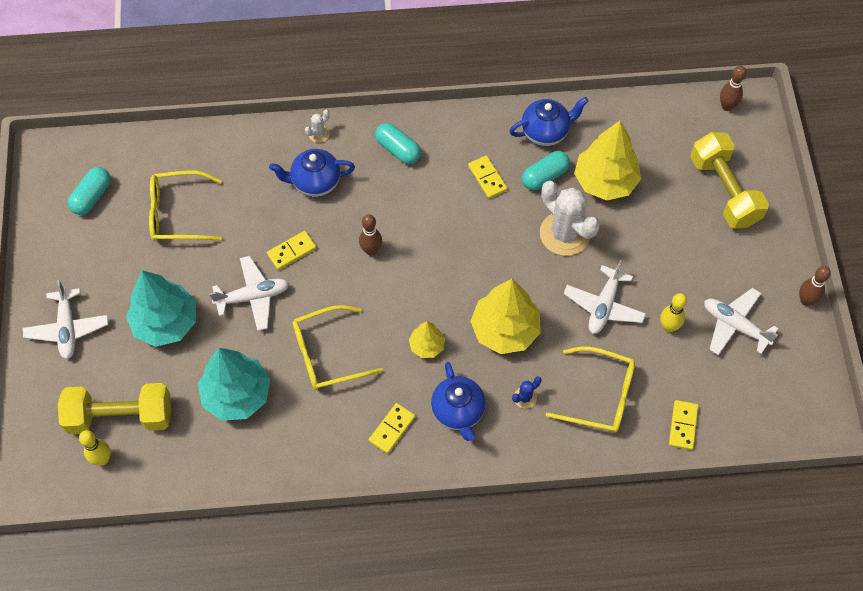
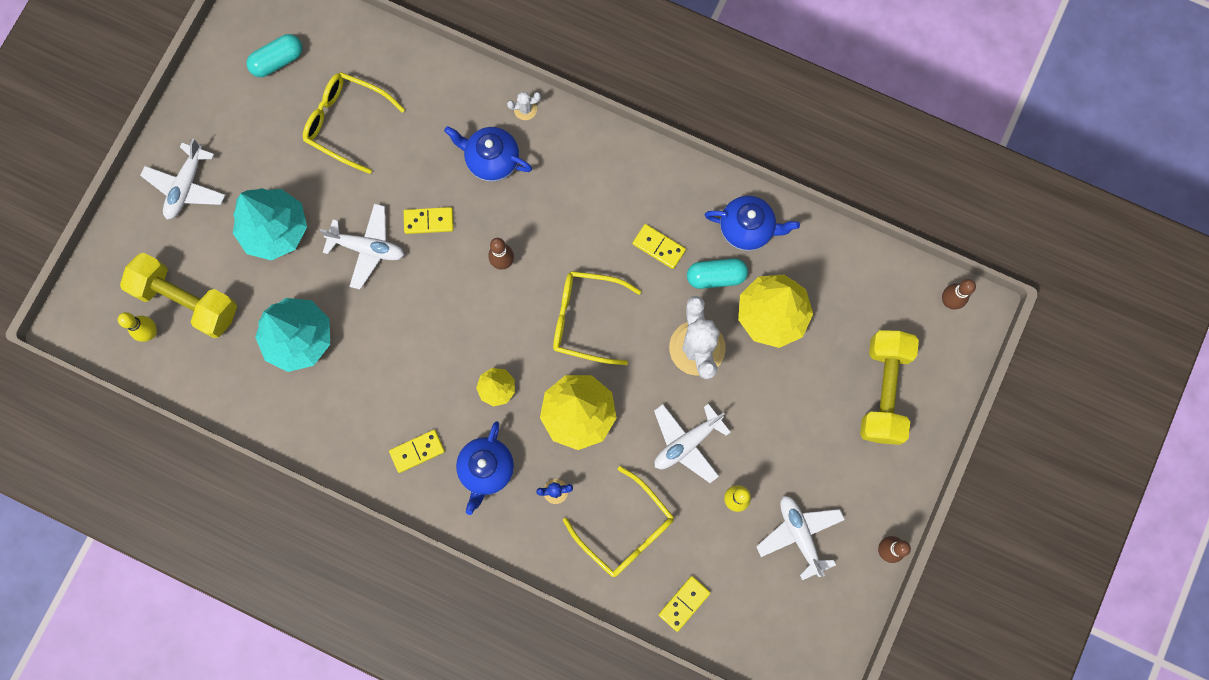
camera: 30 degrees right, 15 degrees up
yellow glasses [293,305,383,390] -> yellow glasses moved to [553,271,642,365]
turquoise capsule [375,123,421,164] -> none
yellow domino [468,155,507,199] -> yellow domino turned 60 degrees counterclockwise [633,224,686,269]

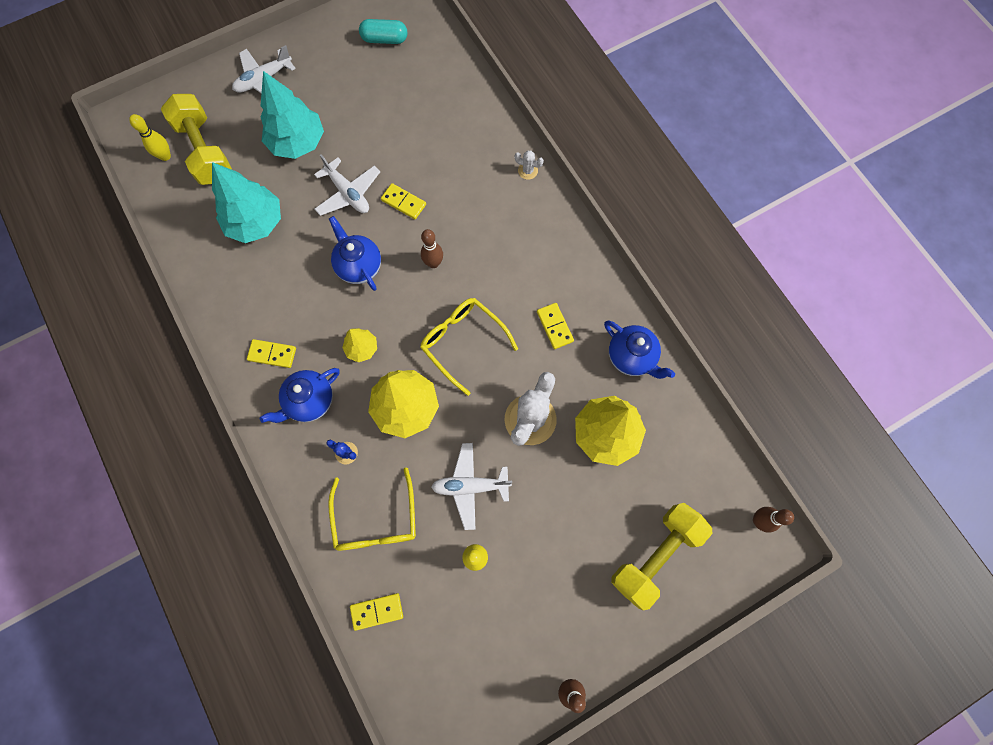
camera: 35 degrees right, 5 degrees down
yellow glasses [303,72,405,174] -> none
blue teapot [444,126,532,182] -> blue teapot moved to [329,216,381,291]
turquoise capsule [687,258,748,289] -> none
white plane [756,496,845,580] -> none

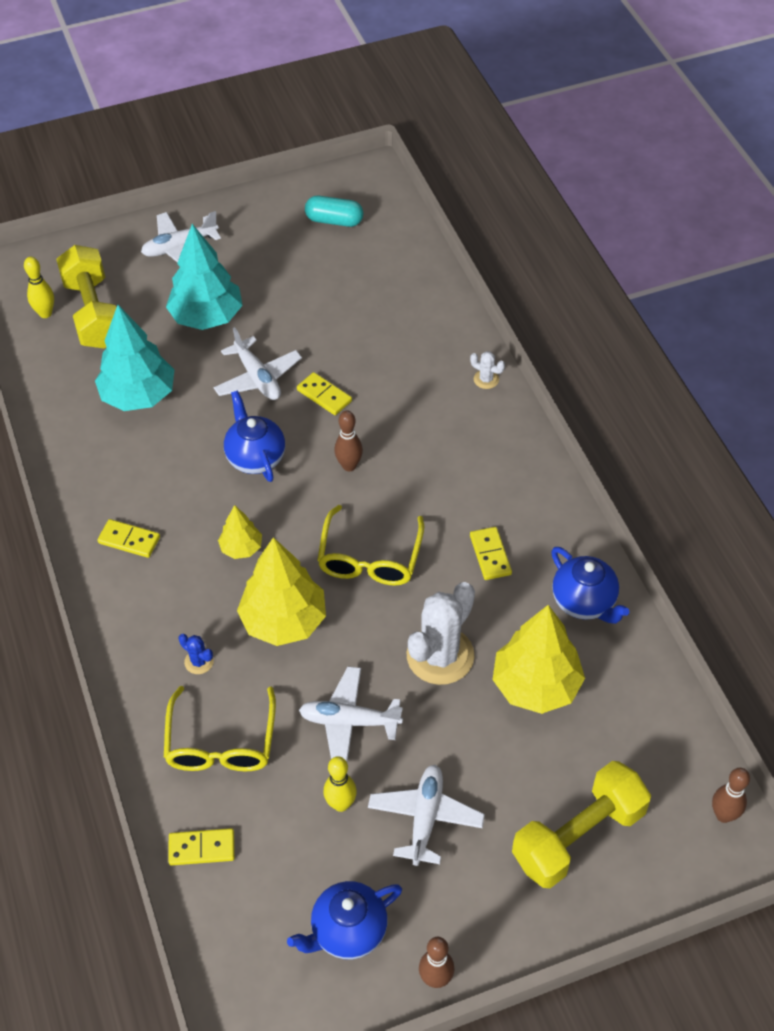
camera: 10 degrees right, 20 degrees down
blue teapot [260,368,340,423] -> blue teapot moved to [287,881,402,959]
yellow glasses [420,298,518,396] -> yellow glasses turned 135 degrees counterclockwise [317,505,424,585]
none -> white plane [368,765,485,866]

